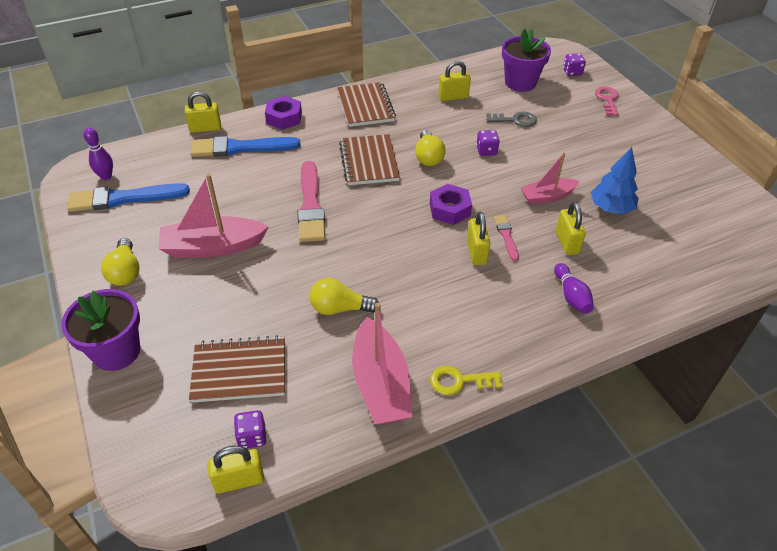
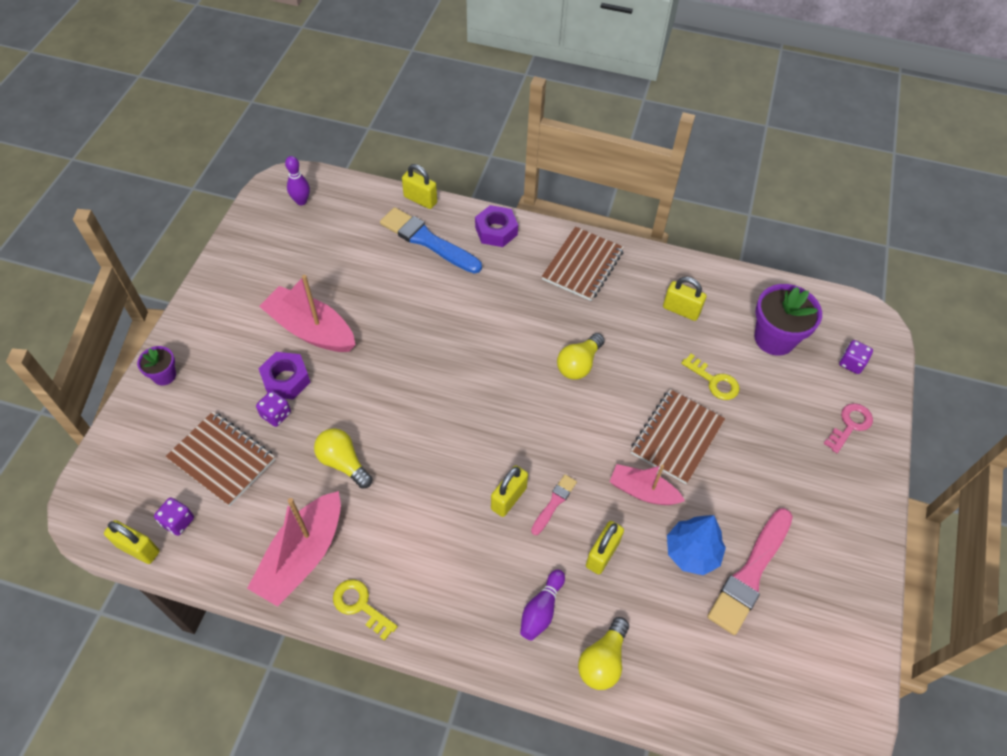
camera: 40 degrees right, 10 degrees up
purple flower pot [61,289,140,371] -> purple flower pot [137,346,176,385], size x0.54
blue brush [67,183,190,212] -> none
yellow light bulb [101,238,140,286] -> yellow light bulb moved to [578,617,629,690]
pink brush [298,161,325,242] -> pink brush moved to [707,508,793,635]
brown notebook [339,134,400,185] -> brown notebook moved to [631,389,725,484]
purple nut [430,184,472,225] -> purple nut moved to [258,352,311,400]
purple dice [476,130,500,156] -> purple dice moved to [256,391,291,427]
grey key [486,112,537,127] -> yellow key [681,354,739,400]

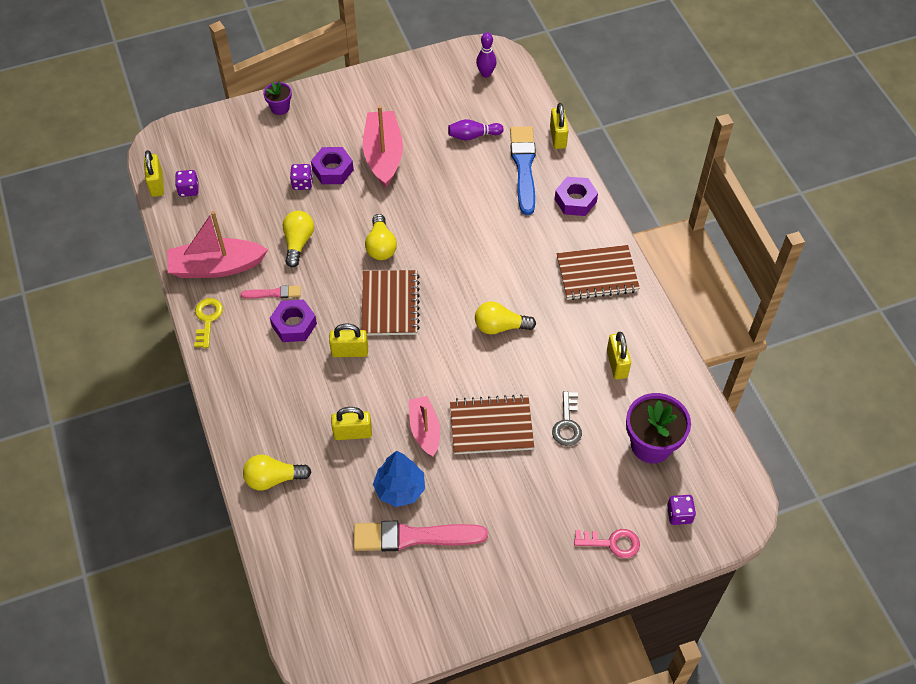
camera: 55 degrees right, 0 degrees up
brown notebook [165,411,275,506] -> brown notebook moved to [361,270,420,335]
purple bowling pin [520,569,565,640] -> purple bowling pin moved to [448,119,504,141]
pink brush [531,474,577,535] -> pink brush moved to [241,285,301,299]
yellow key [681,354,739,400] -> grey key [552,391,582,446]
none -> purple nut [270,300,317,342]
none -> yellow light bulb [365,214,397,260]

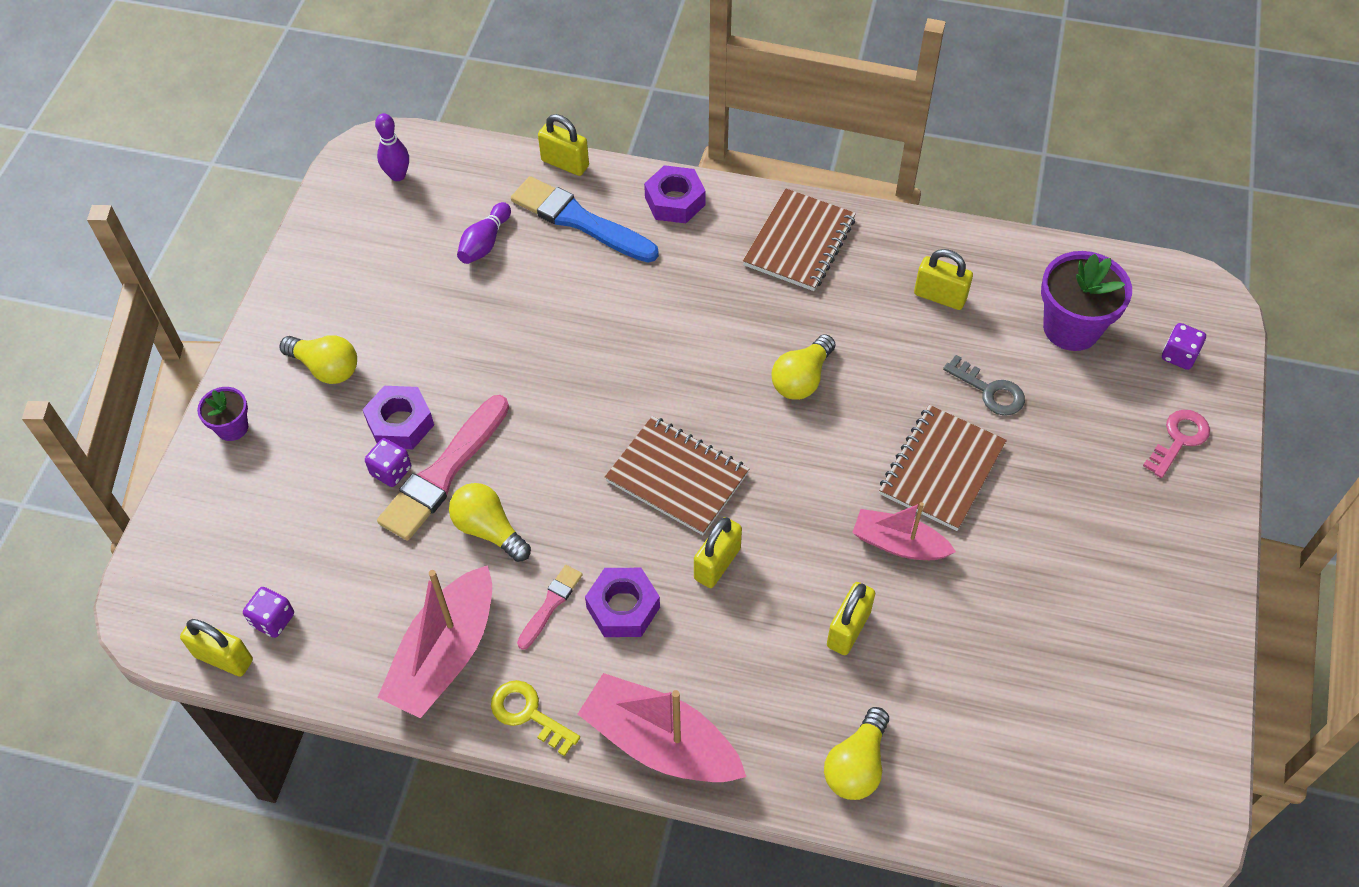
camera: 55 degrees left, 0 degrees up
pink brush [353,521,488,551] -> pink brush moved to [377,395,509,541]
pink boat [363,106,403,187] -> pink boat moved to [578,673,746,782]
yellow light bulb [365,214,397,260] -> yellow light bulb moved to [280,335,357,384]
blue tree [373,451,425,507] -> none

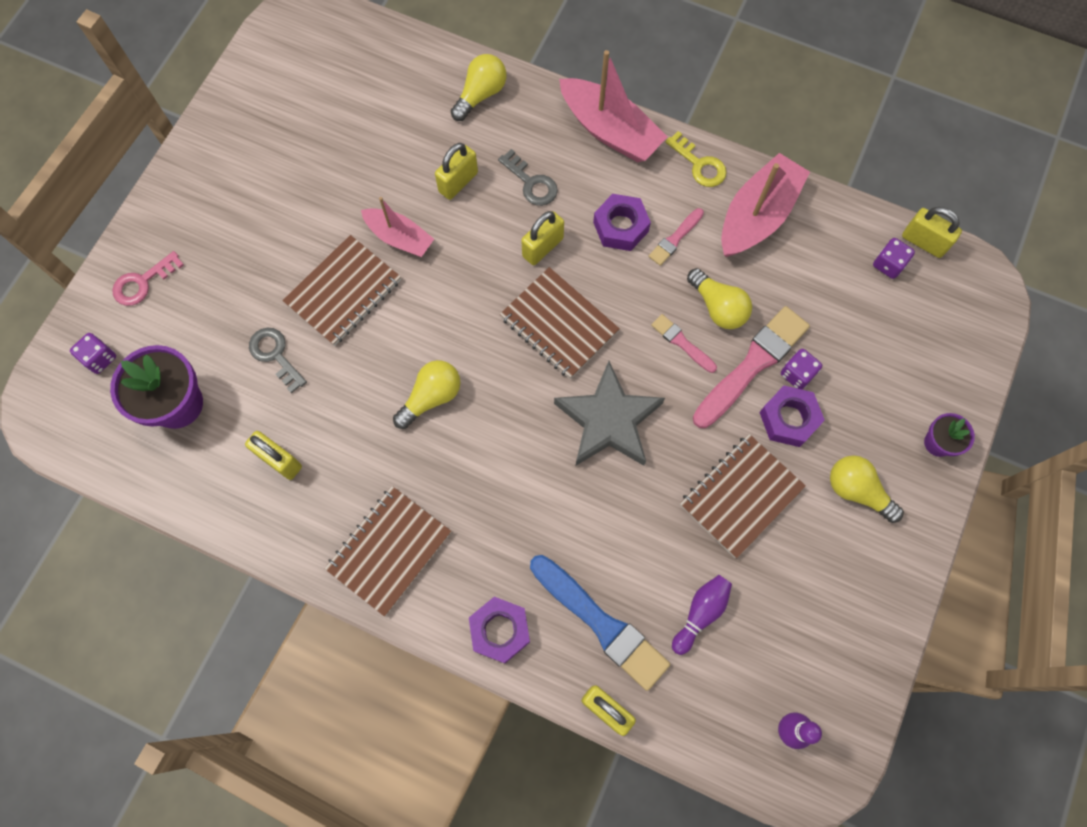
camera: 170 degrees left, 15 degrees up
none -> grey key [498,149,558,206]
none -> grey star [554,361,665,466]
none -> pink brush [651,314,717,373]
none -> brown notebook [680,434,806,558]

